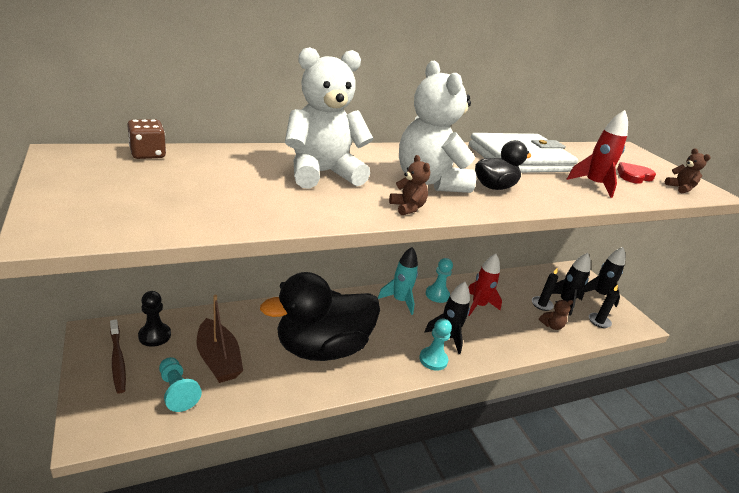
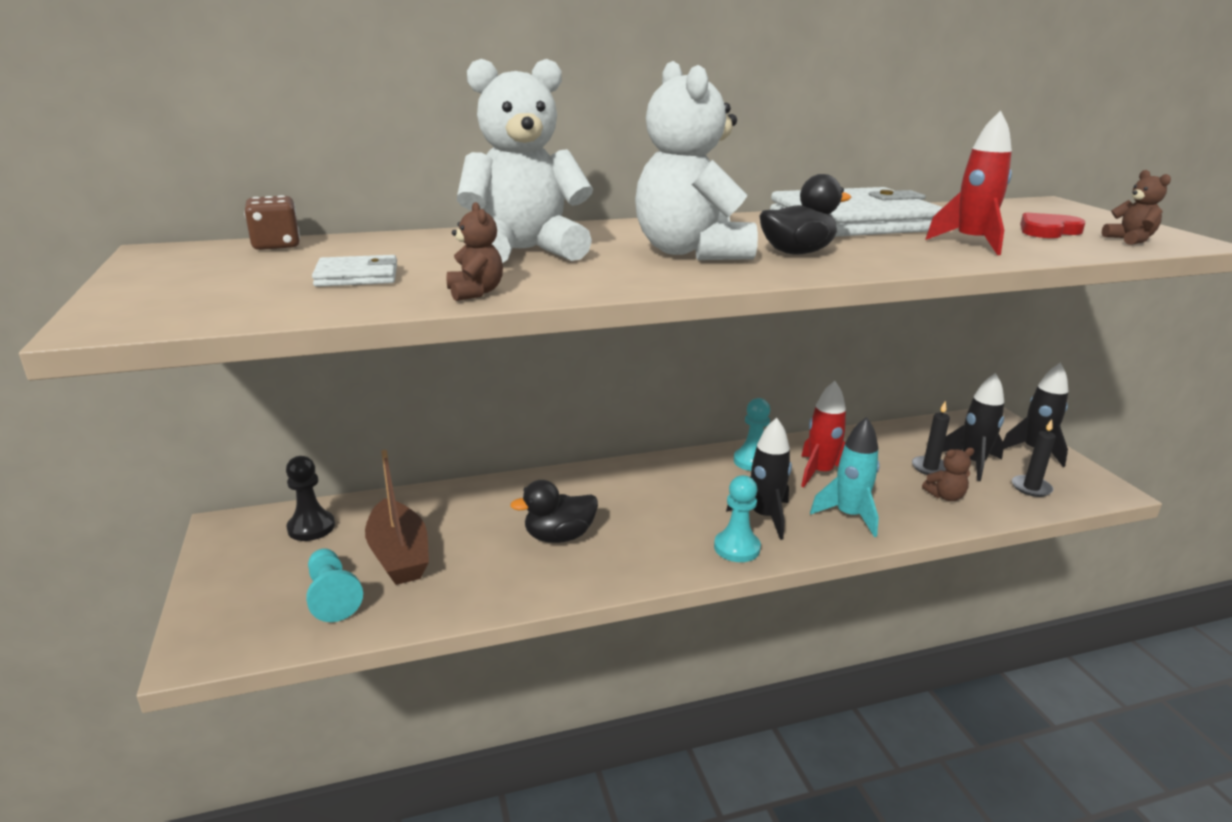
camera: 10 degrees right, 5 degrees down
brown toothbrush [110,319,126,394] -> none
black duck [260,272,380,361] -> black duck [510,480,598,543], size x0.47
turquoise rocket [378,247,418,315] -> turquoise rocket moved to [810,417,880,537]
brown teddy bear [389,155,430,215] -> brown teddy bear moved to [446,202,503,301]
none -> white wallet [312,255,397,287]

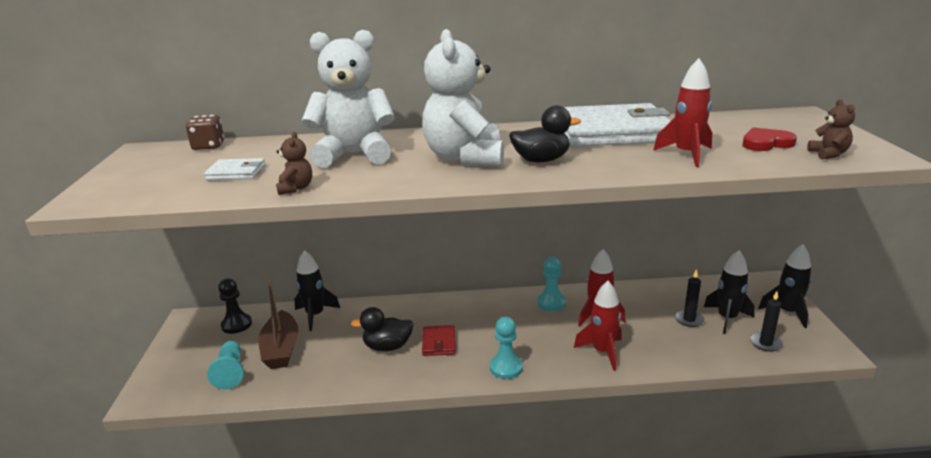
camera: 15 degrees right, 0 degrees up
black rocket [726,418,792,540] -> black rocket moved to [294,250,340,331]
turquoise rocket [810,417,880,537] -> red rocket [574,281,621,371]
brown teddy bear [922,448,974,501] -> none
none -> red wallet [422,325,456,356]

